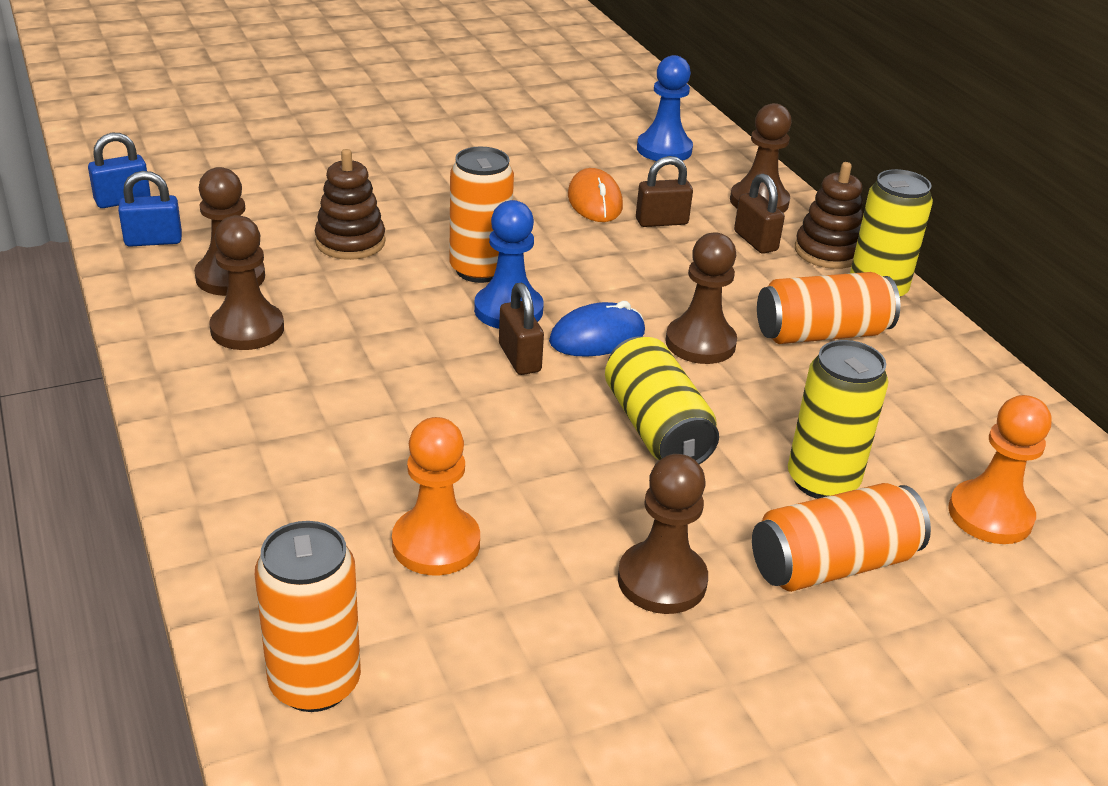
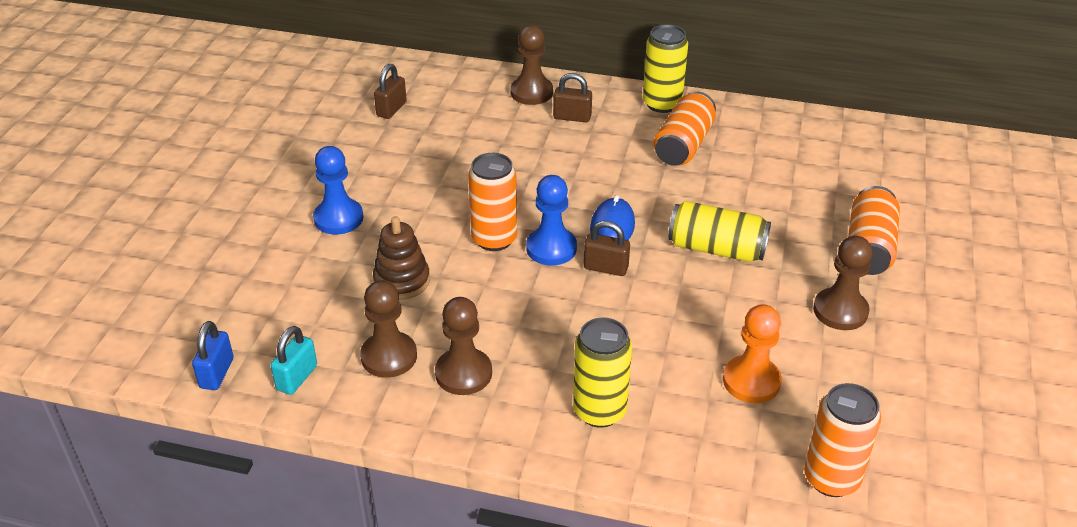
camera: 50 degrees left, 5 degrees up
blue padlock [118,171,182,247] -> turquoise padlock [270,326,317,395]
orange mouse [568,168,623,222] -> none
brown padlock [636,156,693,227] -> brown padlock moved to [374,64,407,119]
blue pawn [637,55,693,161] -> blue pawn moved to [313,146,363,234]
brown pawn [666,232,737,364] -> none
yellow can [788,340,888,499] -> yellow can moved to [573,318,632,427]
brown stacking toy [795,162,863,269] -> none
orange pawn [948,395,1051,544] -> none

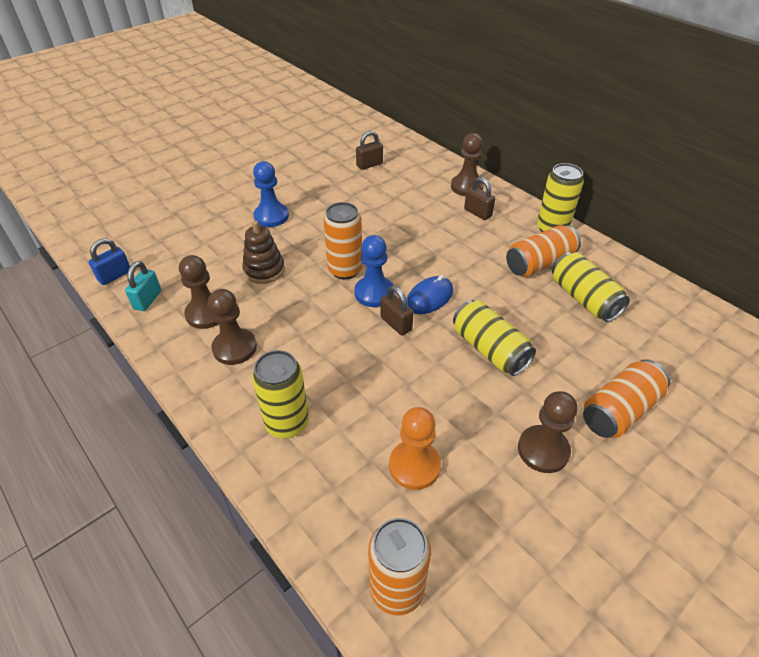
camera: 35 degrees right, 5 degrees up
turquoise padlock [270,326,317,395] -> turquoise padlock turned 45 degrees counterclockwise [125,261,161,311]
none -> yellow can [552,252,630,322]

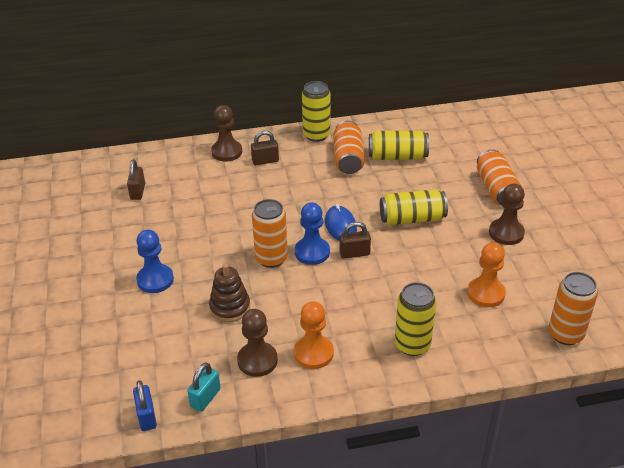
camera: 60 degrees left, 5 degrees down
turquoise padlock [125,261,161,311] -> turquoise padlock turned 75 degrees clockwise [187,363,221,412]
brown pawn [208,289,257,365] -> orange pawn [294,301,334,369]

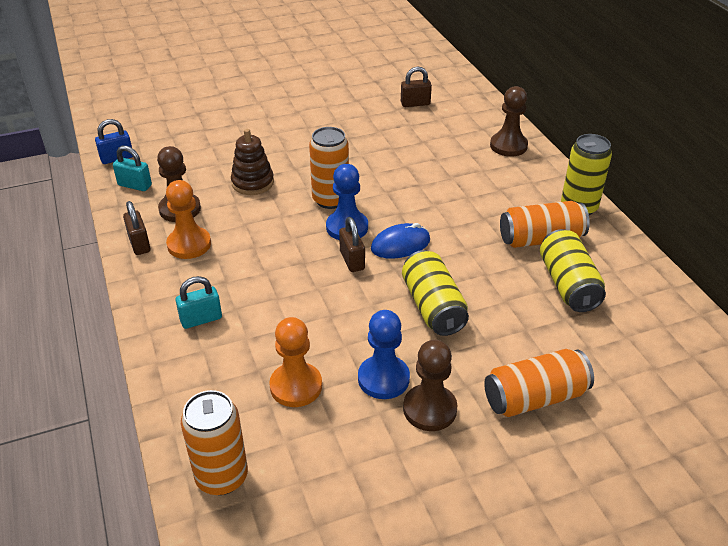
camera: 80 degrees right, 0 degrees up
blue pawn [136,230,174,293] -> blue pawn moved to [358,310,410,399]
brown padlock [251,131,279,165] -> brown padlock moved to [123,201,150,255]
yellow can [395,282,436,356] -> turquoise padlock [175,276,222,329]

